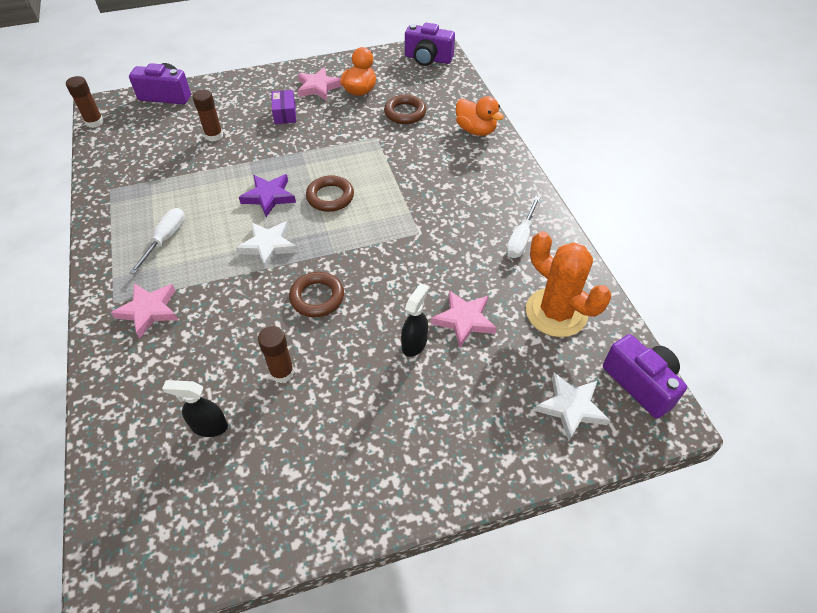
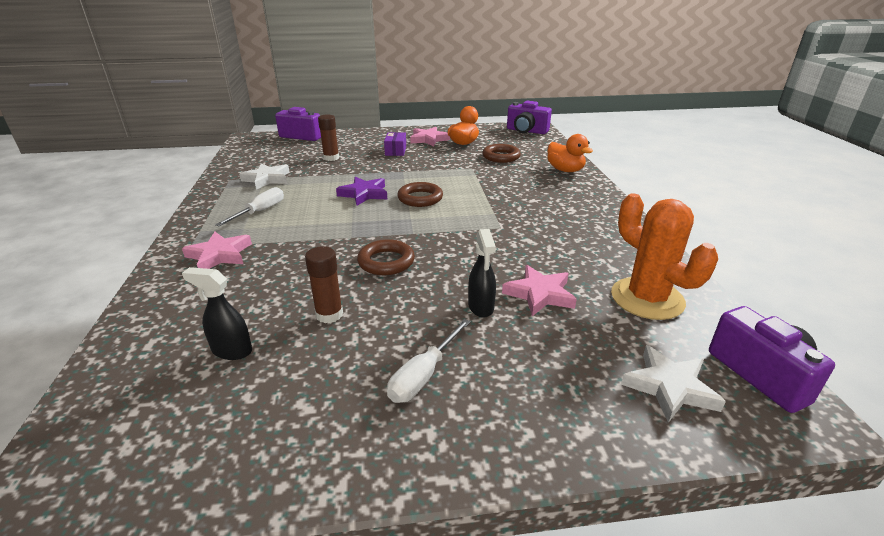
camera: 10 degrees right, 20 degrees down
brown glue stick [66,76,104,128] -> none
white star [236,221,297,269] -> white star moved to [239,163,290,190]
black spray bottle [401,283,429,357] -> black spray bottle turned 135 degrees clockwise [468,229,496,318]
white screwdriver [506,196,540,258] -> white screwdriver moved to [387,319,471,403]

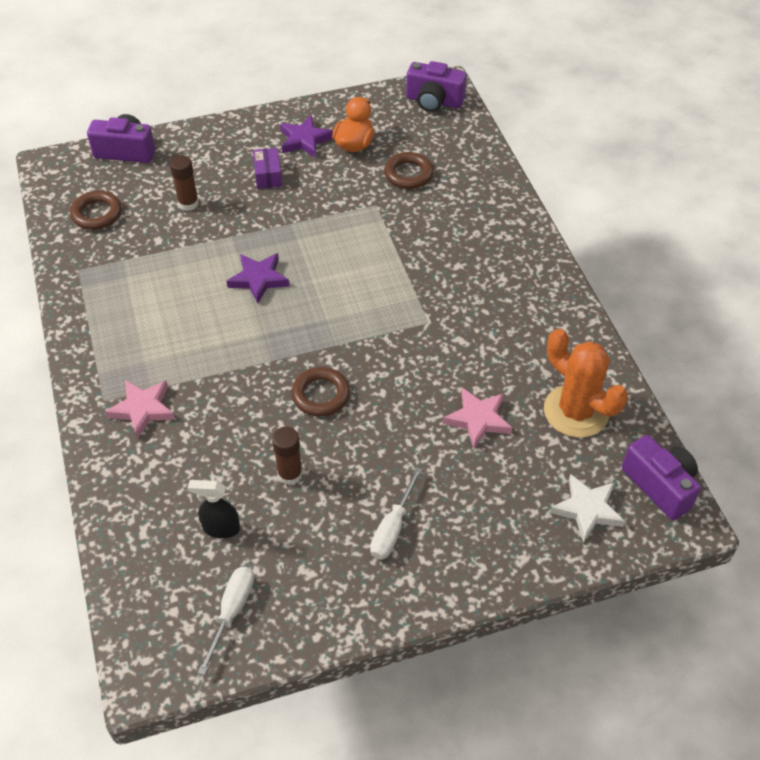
camera: 10 degrees left, 20 degrees up
white screwdriver [215,187,284,226] -> white screwdriver moved to [198,567,254,675]
white star [239,163,290,190] -> none
brown ring [397,182,443,207] -> brown ring moved to [70,191,122,230]
pink star [410,127,450,147] -> purple star [280,115,333,158]
black spray bottle [468,229,496,318] -> none
orange duck [547,134,593,172] -> none

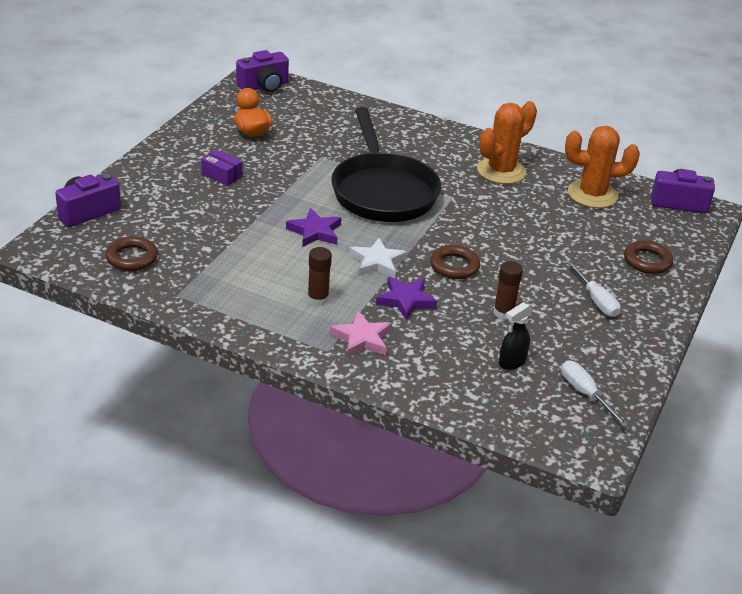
camera: 50 degrees left, 15 degrees down
brown glue stick [170,155,199,211] -> brown glue stick moved to [307,247,332,306]
purple star [280,115,333,158] -> purple star moved to [376,276,437,320]
brown ring [384,152,434,189] -> brown ring moved to [624,240,673,274]
pink star [443,388,512,448] -> none
white star [550,474,625,543] -> white star moved to [349,238,407,278]
none -> black pan [331,107,441,222]
none -> orange cactus [477,101,537,184]

